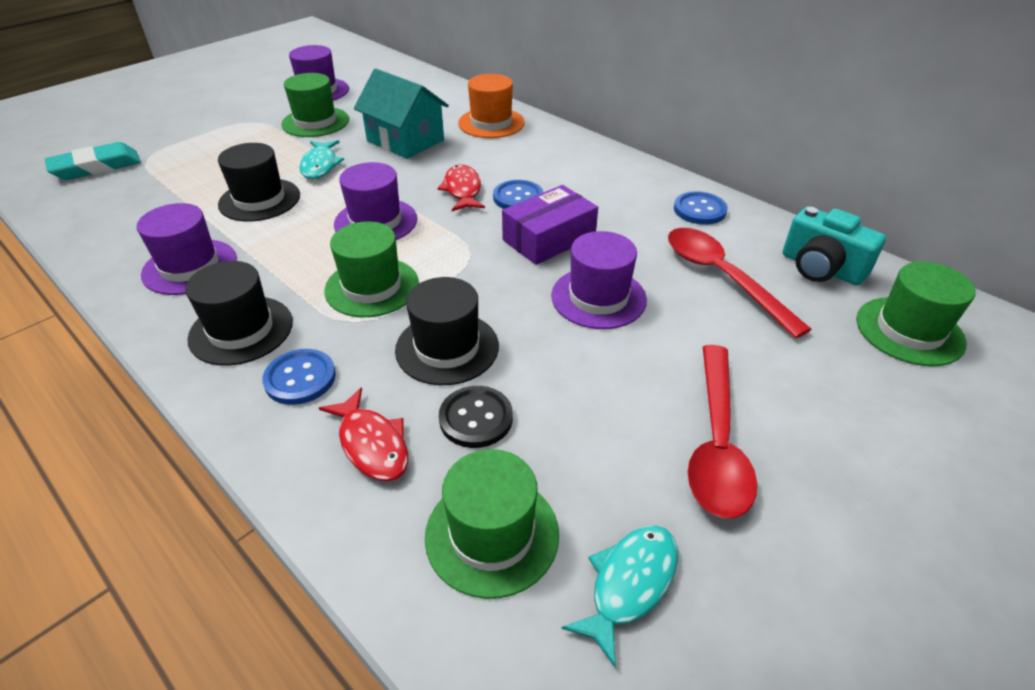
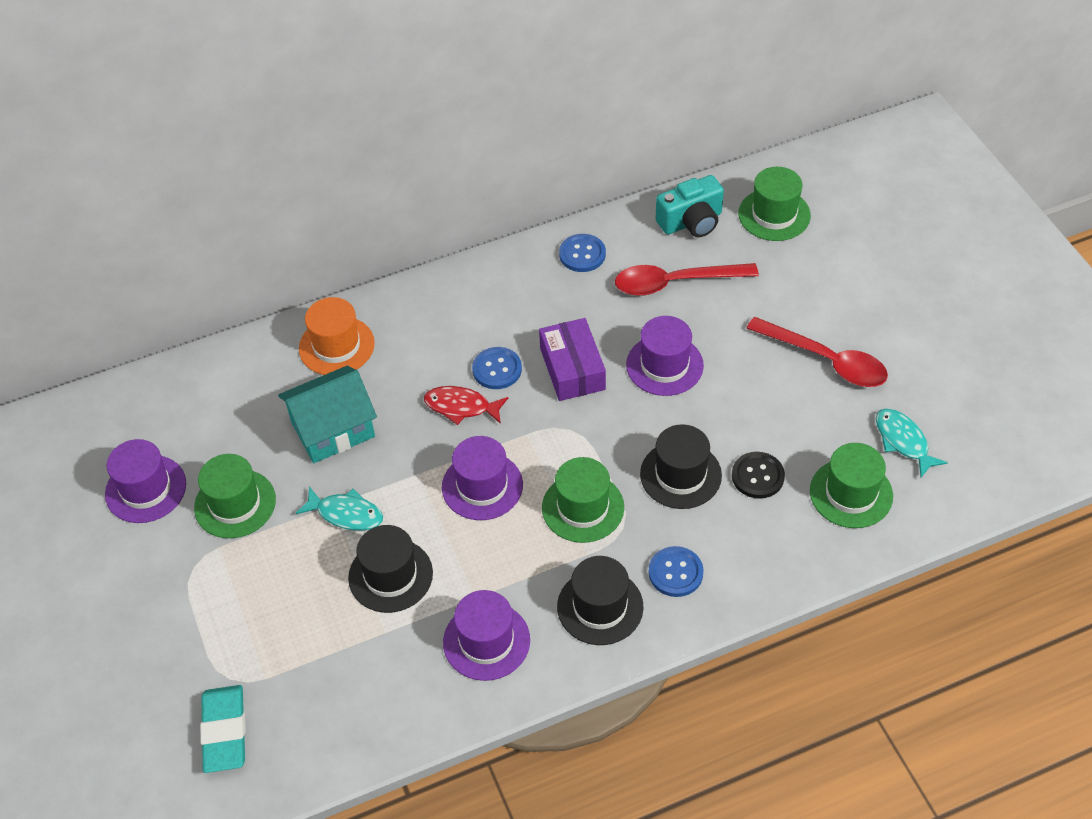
camera: 65 degrees left, 10 degrees up
red fish [319,387,408,481] -> none

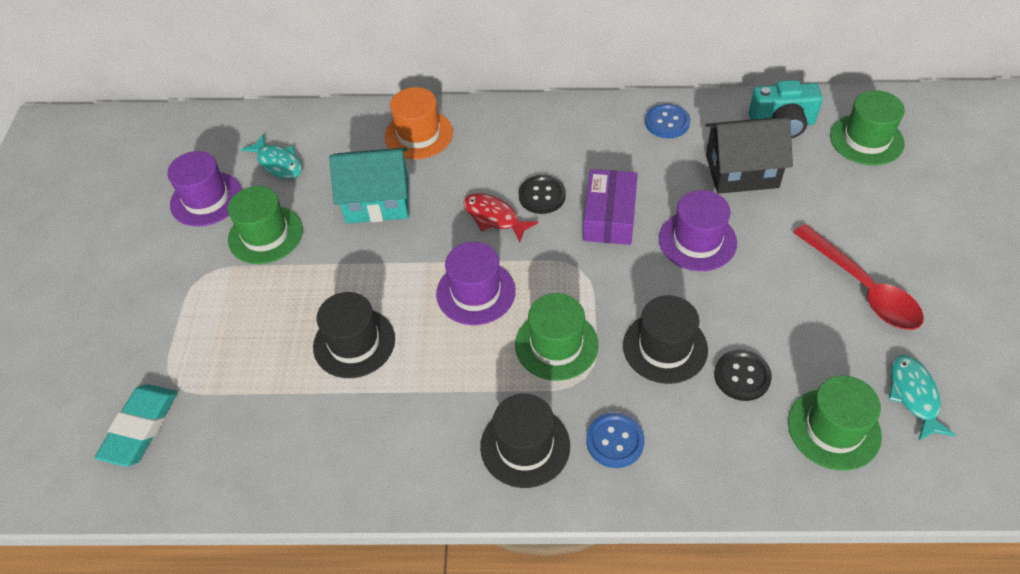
camera: 25 degrees right, 0 degrees up
turquoise fish [296,486,383,531] -> turquoise fish moved to [241,134,302,179]
purple hat [443,590,530,681] -> none
blue button [472,347,522,389] -> black button [519,175,566,214]
red spoon [615,263,759,296] -> black house [705,117,793,194]

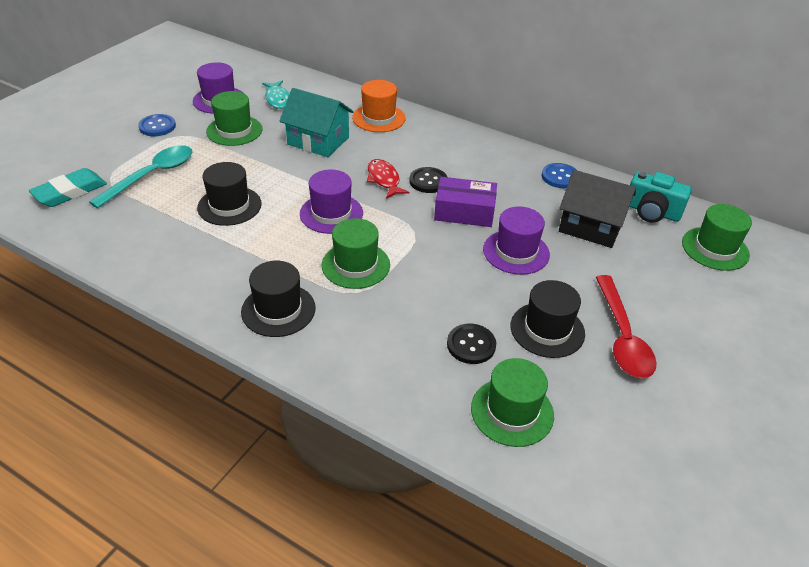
camera: 25 degrees right, 10 degrees down
purple box [583,169,638,245] -> purple box turned 60 degrees clockwise [434,177,497,227]
blue button [586,412,645,468] -> blue button moved to [138,114,176,136]
black hat [623,295,708,384] -> black hat moved to [510,280,585,358]
turquoise fish [889,355,956,441] -> none
none -> turquoise spoon [89,145,192,208]

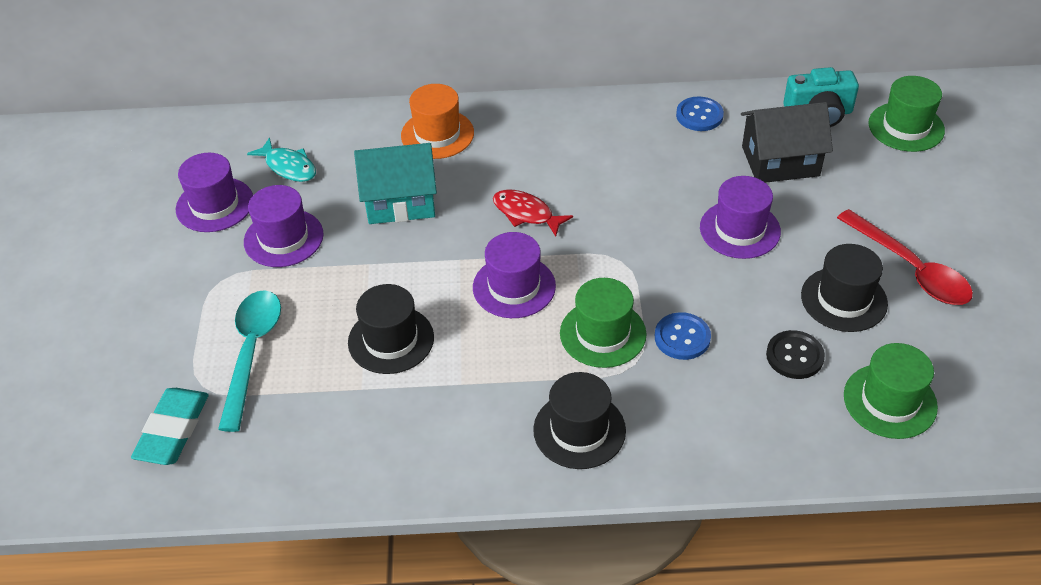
camera: 30 degrees left, 5 degrees up
blue button [138,114,176,136] -> blue button moved to [655,312,711,360]
green hat [206,91,263,146] -> purple hat [244,185,324,267]
black button [409,167,447,193] -> none
purple box [434,177,497,227] -> none

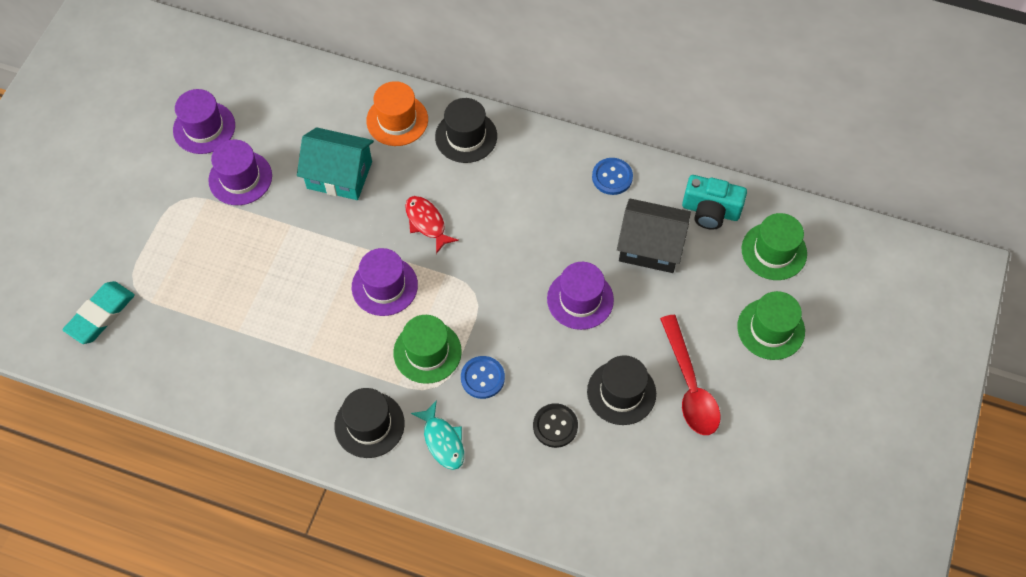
camera: 20 degrees right, 15 degrees up
turquoise spoon [218,290,281,432] -> none
turquoise fish [247,137,316,182] -> turquoise fish moved to [411,400,464,470]
black hat [348,284,434,374] -> black hat moved to [435,98,497,163]
green hat [844,343,938,439] -> green hat moved to [737,291,805,360]

